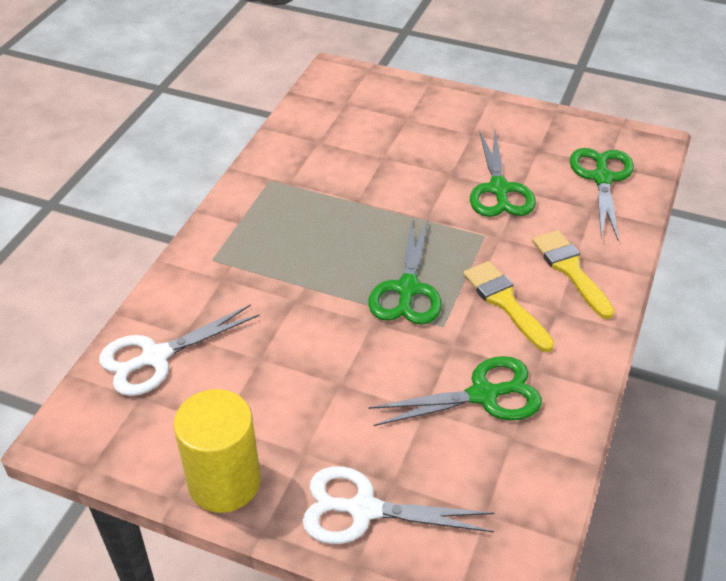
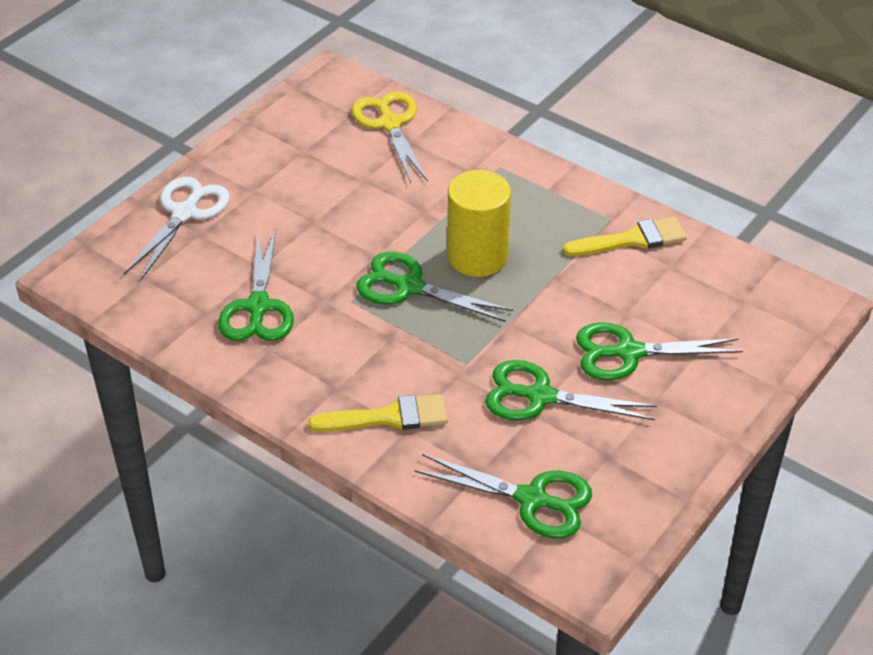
camera: 105 degrees right, 0 degrees up
white scissors [99,304,260,396] -> yellow scissors [352,91,428,183]
yellow cylinder [173,389,260,513] -> yellow cylinder moved to [447,170,511,277]
yellow brush [463,261,554,352] -> yellow brush moved to [563,217,687,256]
none -> green scissors [576,322,743,380]

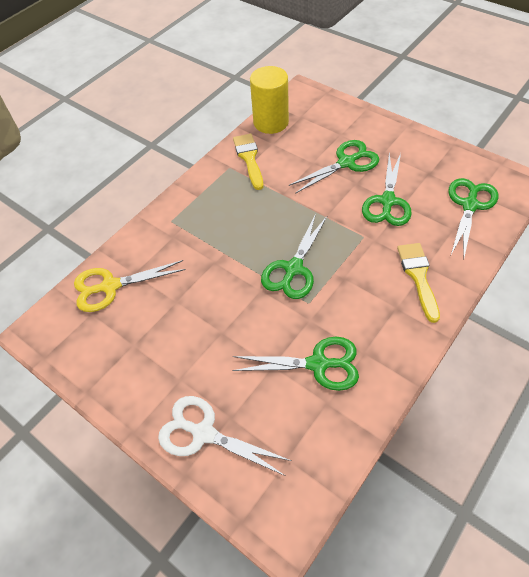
camera: 85 degrees left, 10 degrees up
yellow cylinder [447,170,511,277] -> yellow cylinder moved to [250,66,289,134]
green scissors [576,322,743,380] -> green scissors turned 120 degrees counterclockwise [288,140,379,194]

